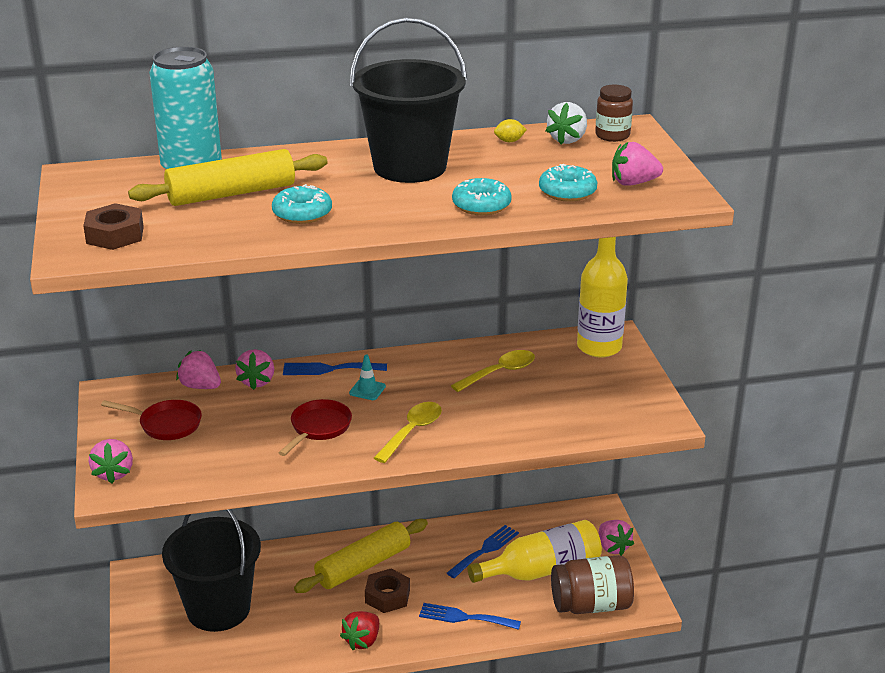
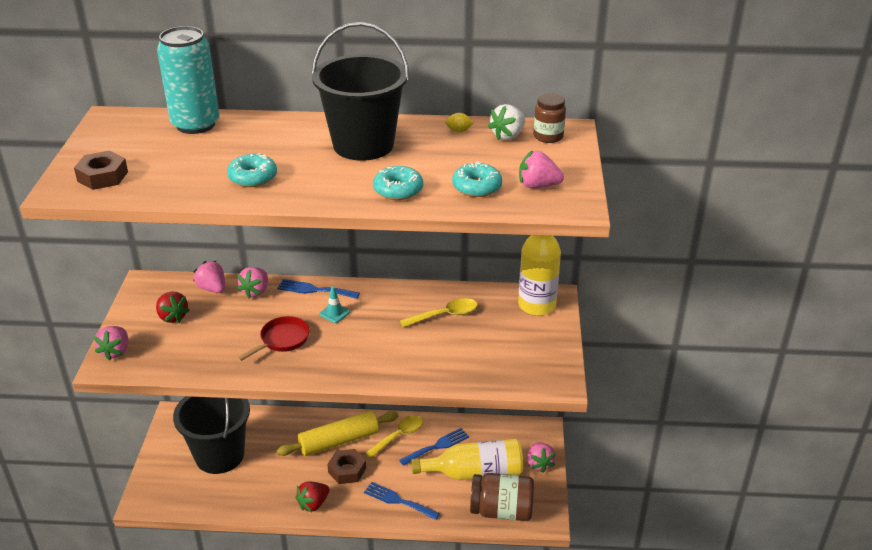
camera: 15 degrees right, 5 degrees up
red pan [101,400,202,440] -> red strawberry [156,291,190,323]
yellow rolling pin [128,149,327,206] -> none
yellow spoon [374,402,442,463] -> yellow spoon moved to [365,415,423,458]

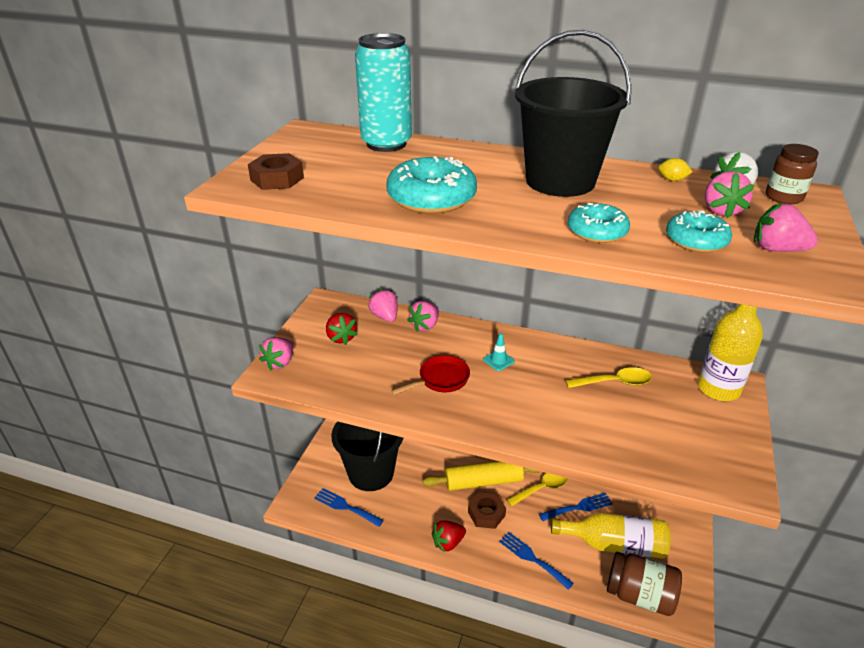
camera: 15 degrees right, 0 degrees up
turquoise donut [227,153,277,187] -> turquoise donut [386,156,477,214], size x1.62
blue fork [277,279,360,299] -> blue fork moved to [314,488,384,527]
pink strawberry [527,442,556,473] -> pink strawberry moved to [705,171,755,218]

